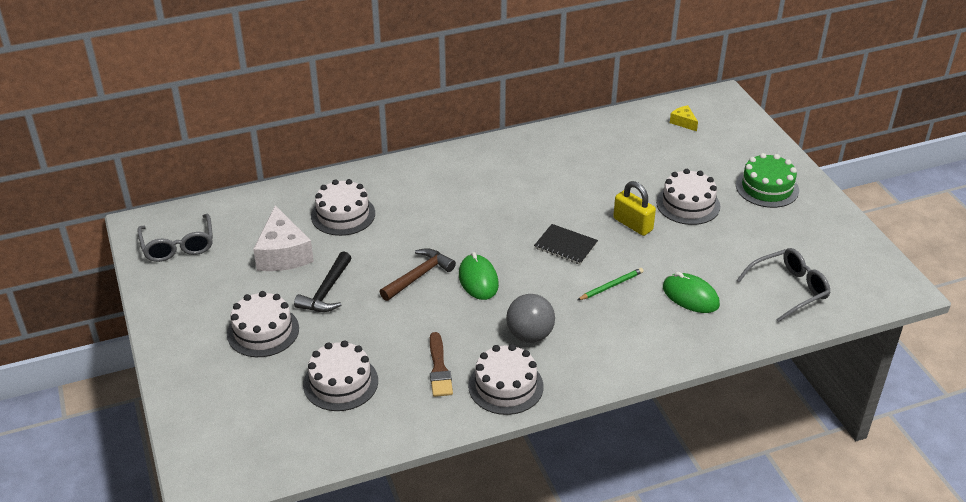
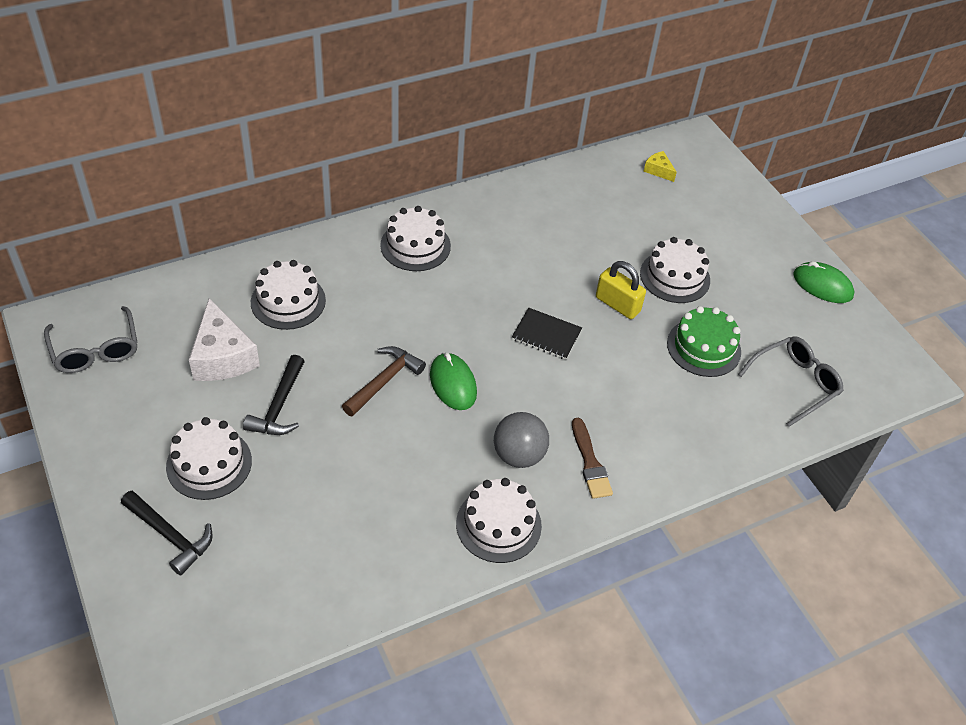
camera: 10 degrees left, 10 degrees up
white cake [303,340,378,411] -> white cake moved to [380,206,451,271]
brown brush [430,332,453,397] -> brown brush moved to [572,418,613,499]
green pencil [578,268,644,300] -> none
green mouse [663,272,720,313] -> green mouse moved to [793,261,855,303]
green cake [736,153,799,208] -> green cake moved to [667,306,741,377]
none -> black hammer [121,491,213,575]

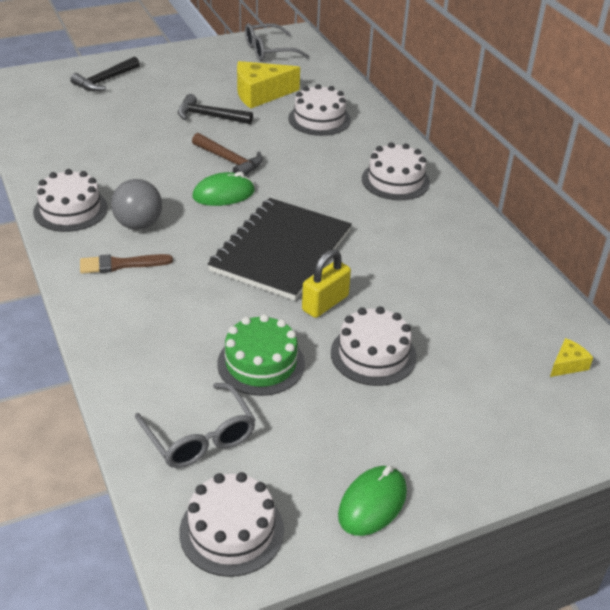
camera: 95 degrees right, 10 degrees down
white cake [166,417,252,500] -> white cake moved to [179,472,284,577]
white cheese [189,298,260,381] -> yellow cheese [237,61,300,109]
black notebook [512,308,582,360] -> black notebook [208,198,352,300], size x2.14

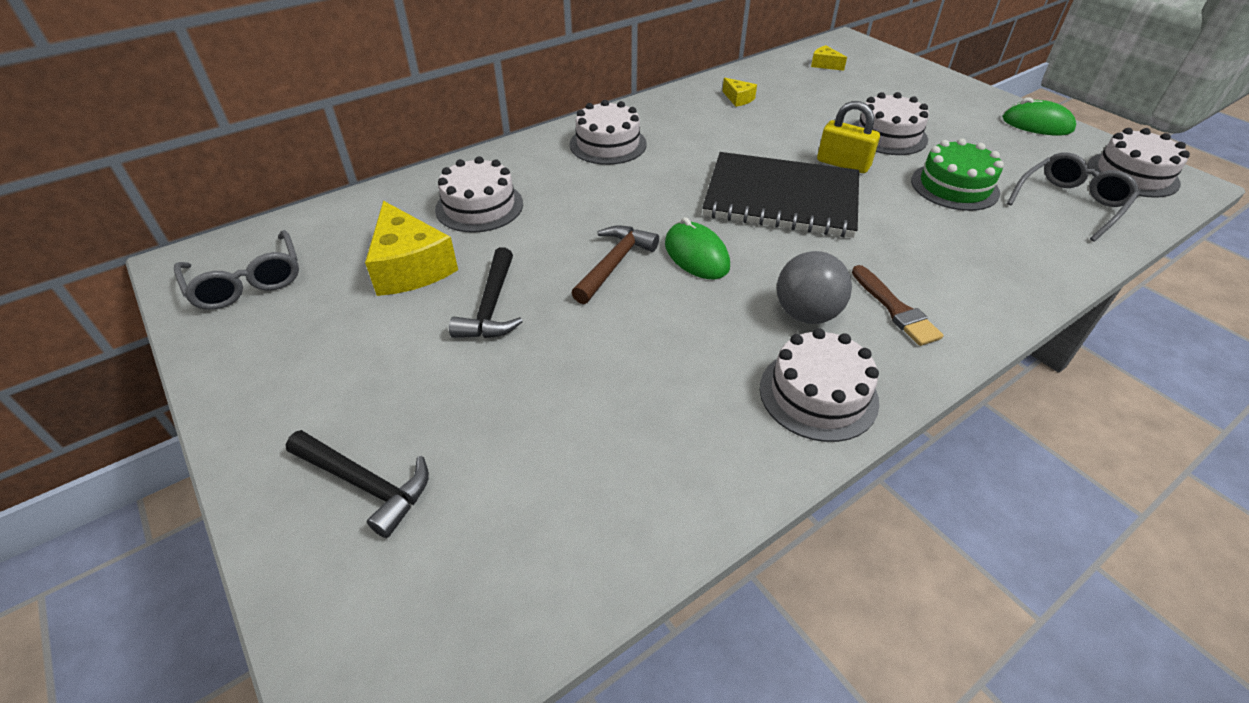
camera: 100 degrees left, 5 degrees up
none -> yellow cheese [722,78,757,107]

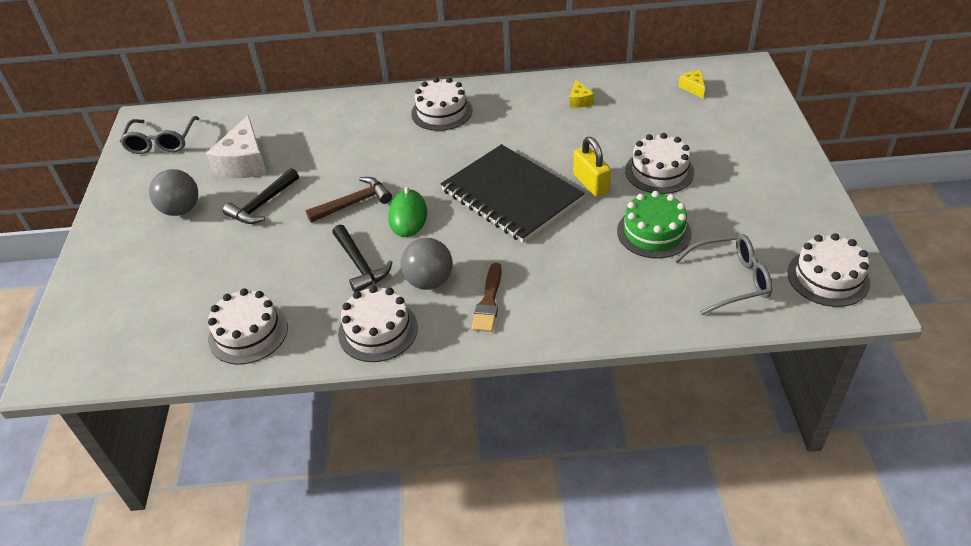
camera: 35 degrees right, 0 degrees up
black hammer [286,430,429,538] -> black hammer moved to [332,225,392,292]
yellow cheese [365,201,458,296] -> white cheese [206,115,267,178]
white cake [435,156,523,233] -> white cake moved to [208,288,288,364]
green mouse [1002,97,1076,136] -> none
none -> grey ball [149,169,198,216]

